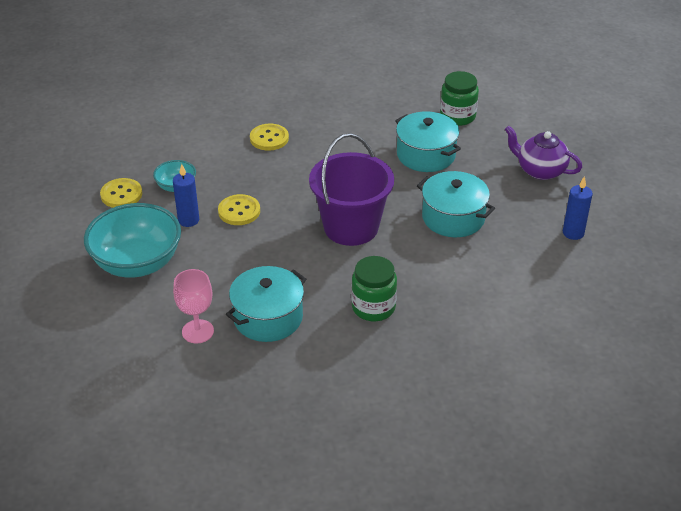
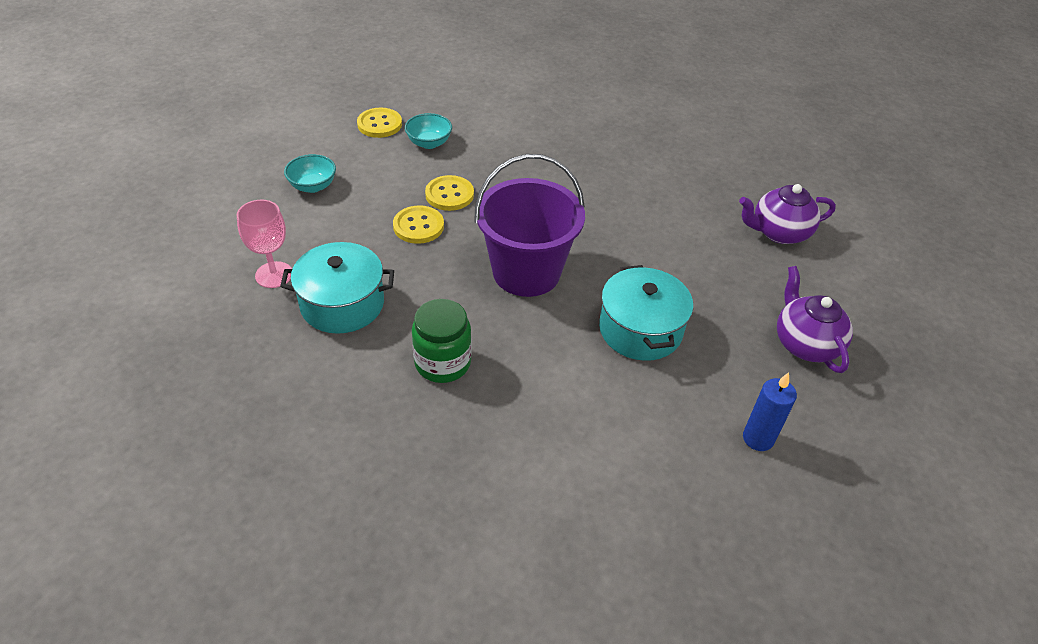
camera: 40 degrees right, 5 degrees up
turquoise bowl [84,203,181,277] -> turquoise bowl [284,154,336,193], size x0.48
blue candle [173,164,199,227] -> none
yellow button [250,124,289,151] -> yellow button moved to [393,205,444,244]
turquoise pot [395,111,461,172] -> none
green jar [440,71,479,126] -> purple teapot [739,184,836,244]

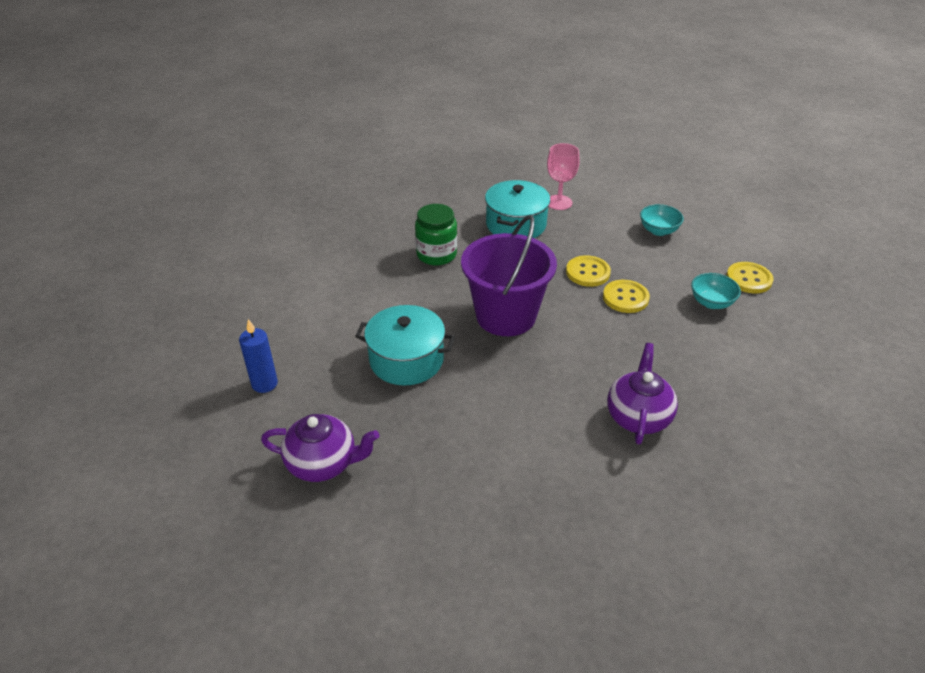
camera: 115 degrees right, 5 degrees down
purple teapot [739,184,836,244] -> purple teapot moved to [607,343,678,445]

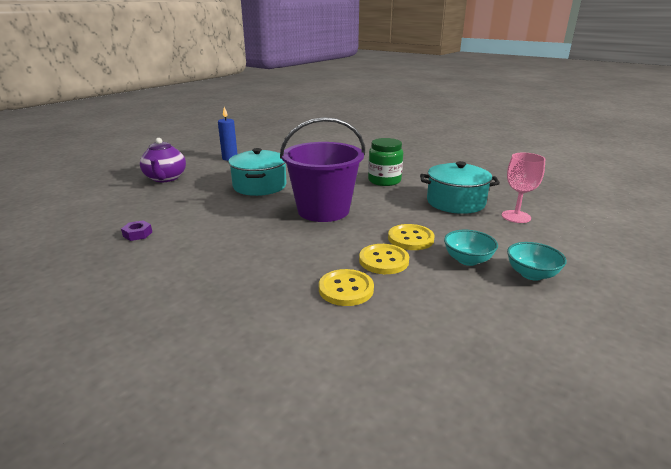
camera: 75 degrees right, 15 degrees down
purple teapot [607,343,678,445] -> none
turquoise bowl [691,273,741,309] -> turquoise bowl moved to [444,230,498,266]
yellow button [726,262,774,293] -> yellow button moved to [319,269,374,306]
none -> purple nut [121,220,152,241]

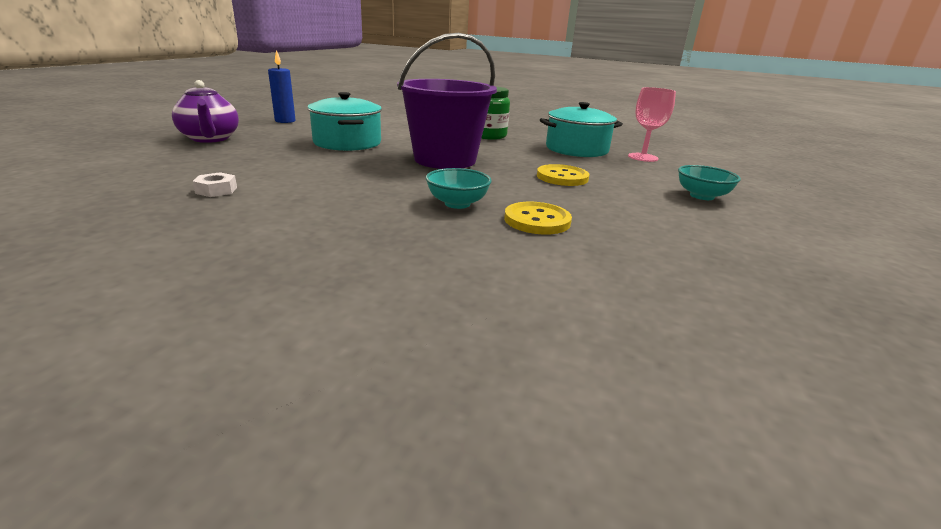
camera: 20 degrees left, 0 degrees up
purple nut [121,220,152,241] -> white nut [192,172,237,197]
yellow button [359,244,409,274] -> none
turquoise bowl [444,230,498,266] -> turquoise bowl moved to [426,168,492,209]

